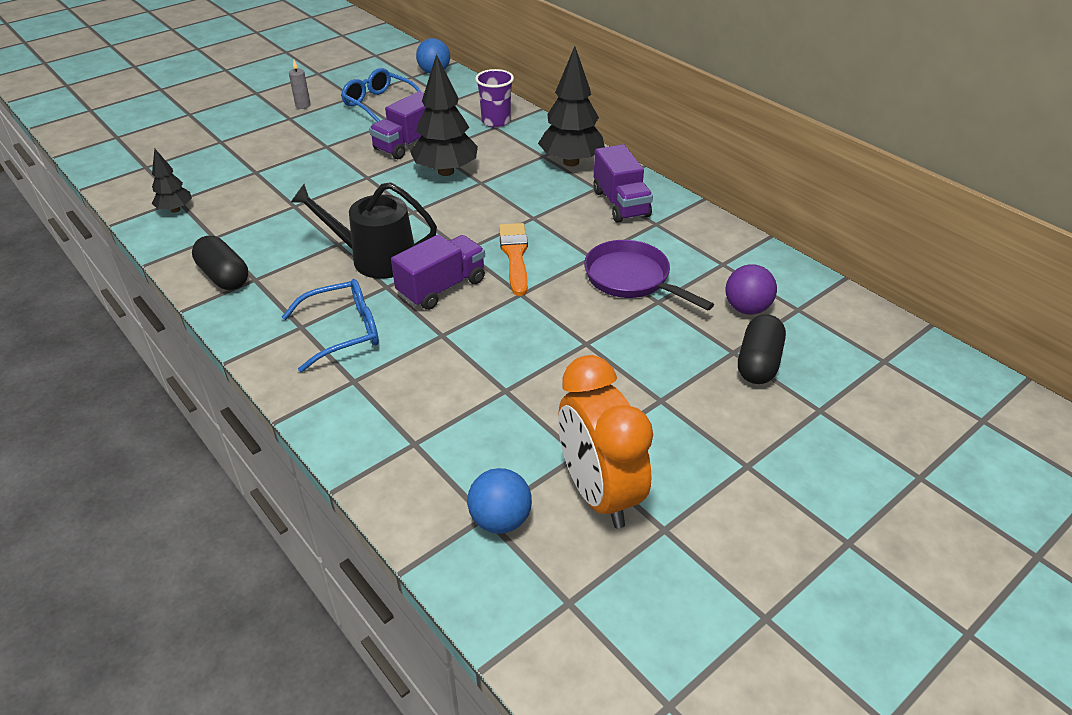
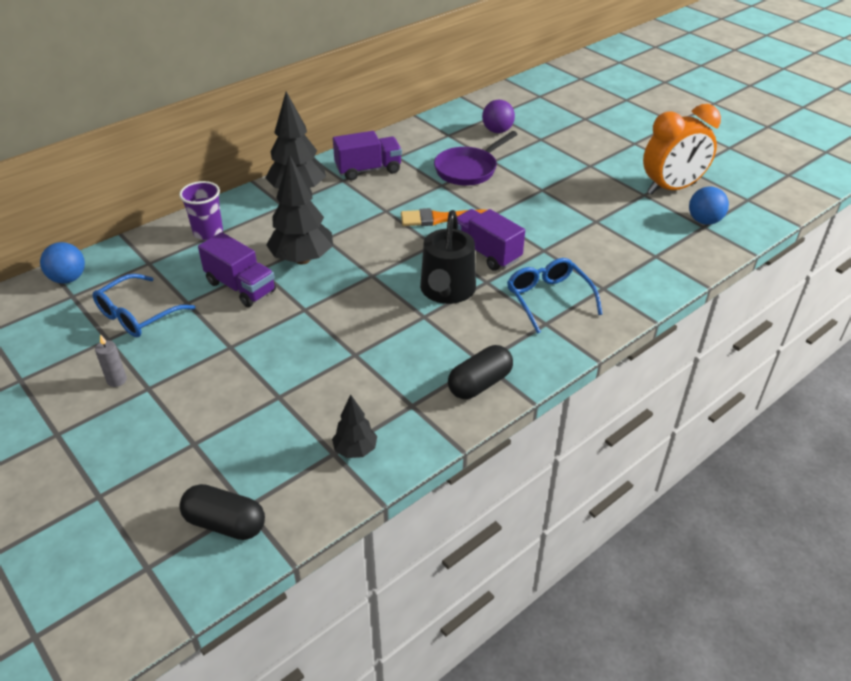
camera: 90 degrees left, 0 degrees up
black capsule [738,314,786,384] -> black capsule moved to [180,484,265,540]

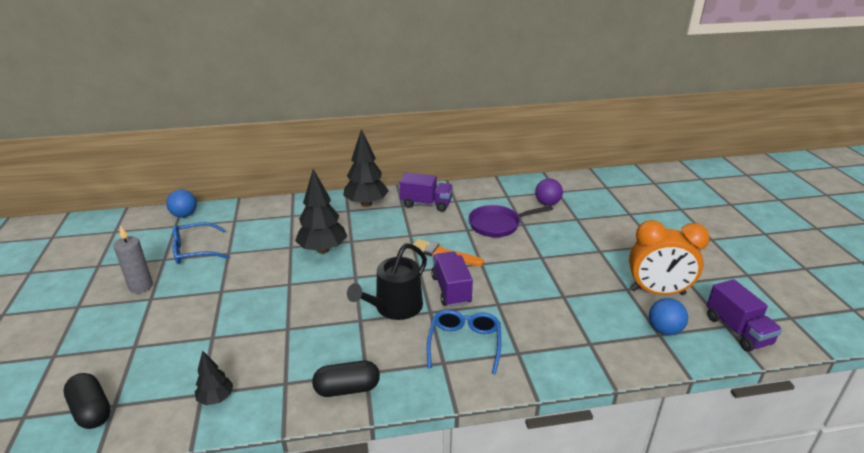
camera: 30 degrees right, 10 degrees down
grey candle [95,334,127,387] -> grey candle [113,225,153,293], size x1.63
purple cup [179,181,223,240] -> none
purple truck [198,232,276,307] -> purple truck moved to [707,279,782,352]

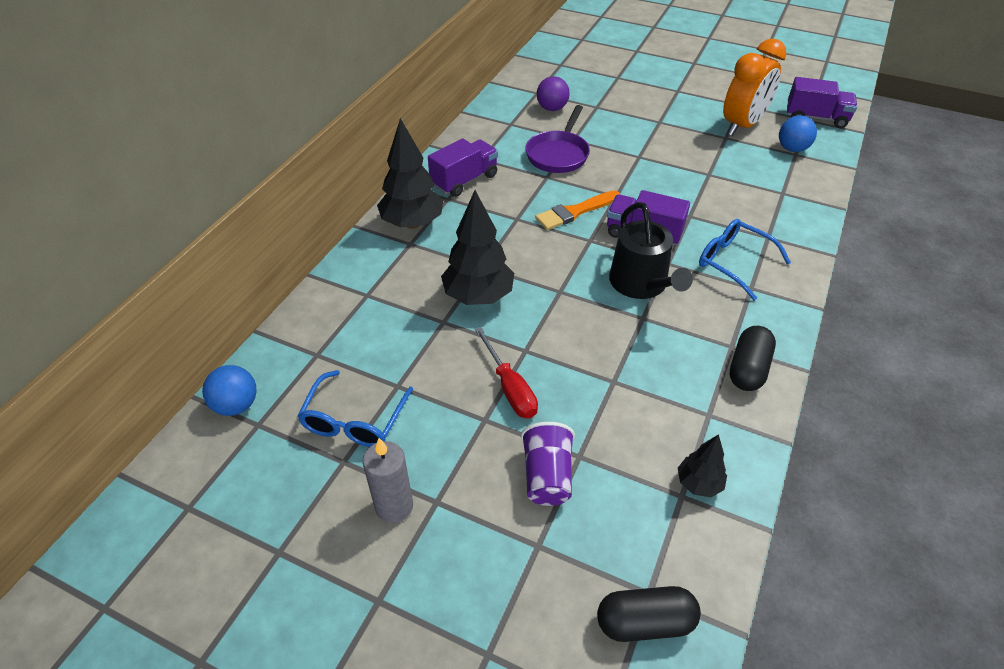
camera: 55 degrees left, 15 degrees up
none -> red screwdriver [475,327,538,418]
none -> purple cup [521,422,575,506]

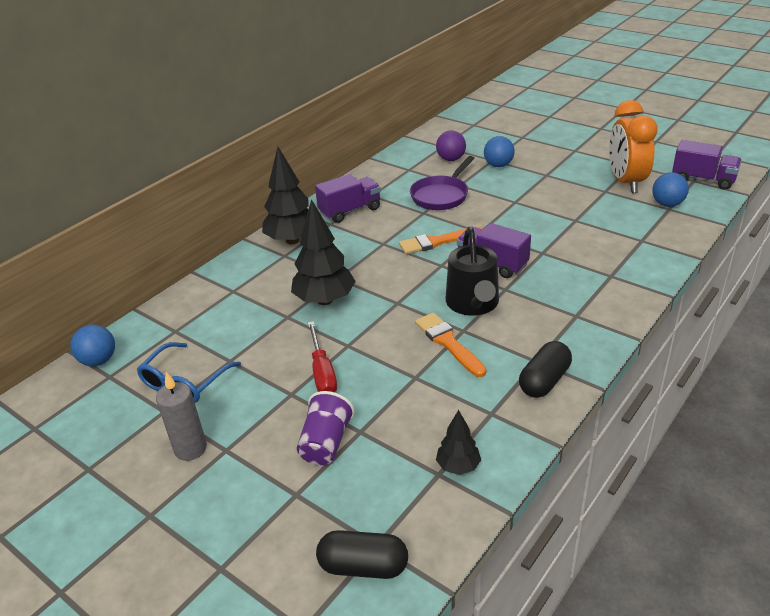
camera: 15 degrees right, 10 degrees down
blue glasses [699,219,791,301] -> none
orange clock [723,38,786,136] -> orange clock turned 120 degrees clockwise [609,100,658,193]
none -> orange brush [415,312,486,377]
none -> blue ball [484,136,515,167]

